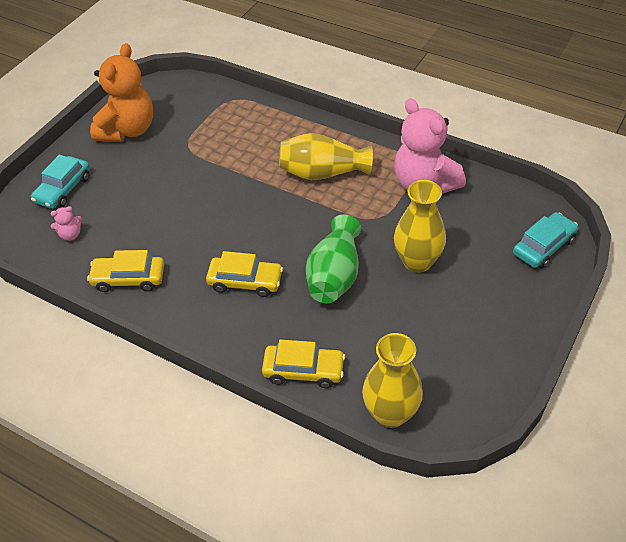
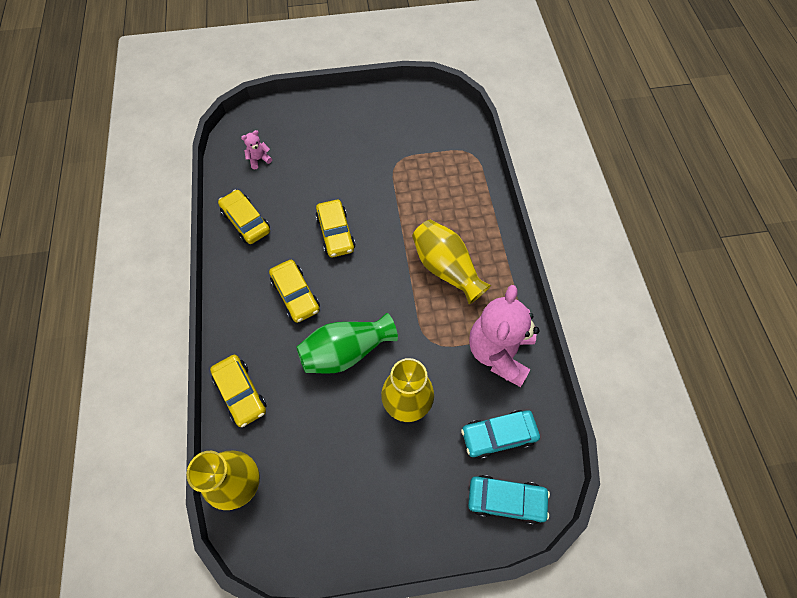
camera: 50 degrees right, 15 degrees up
turquoise car [31,154,90,209] -> turquoise car moved to [461,410,540,459]
pink teddy bear [50,206,82,241] -> pink teddy bear turned 120 degrees clockwise [241,130,272,169]
orange teddy bear [90,43,153,141] -> none
none -> yellow car [315,200,355,257]

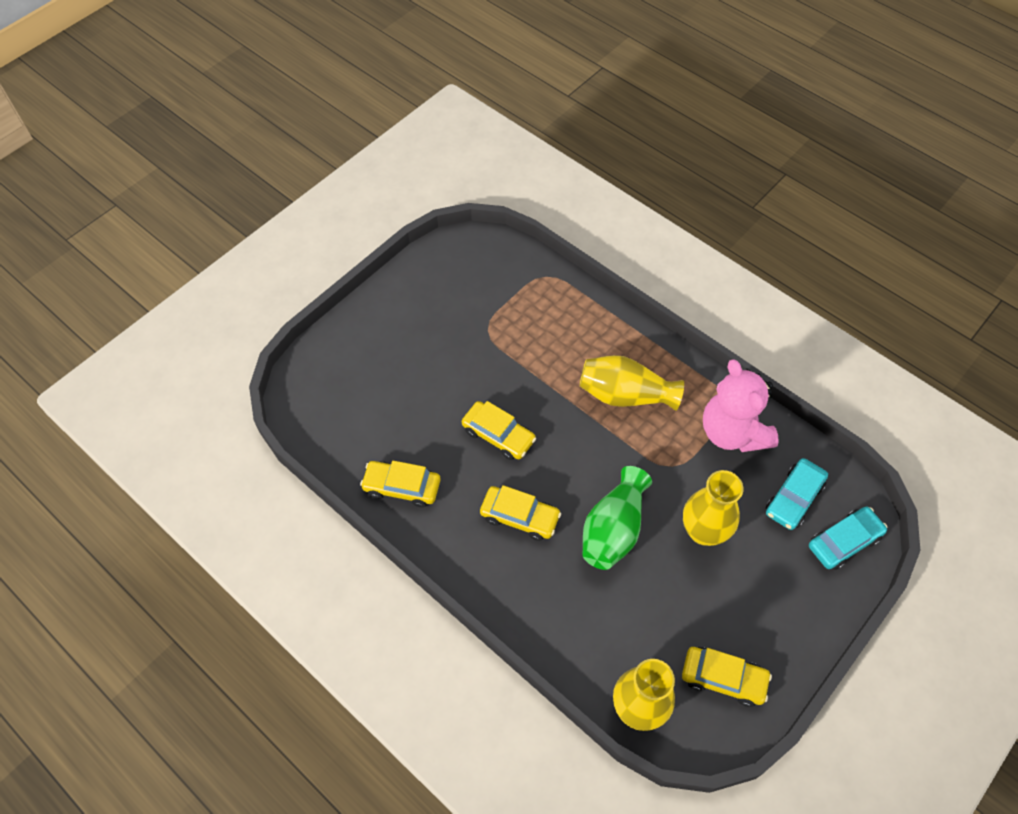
camera: 40 degrees left, 5 degrees down
yellow car [210,355,267,427] -> yellow car moved to [682,647,772,707]
pink teddy bear [241,130,272,169] -> none

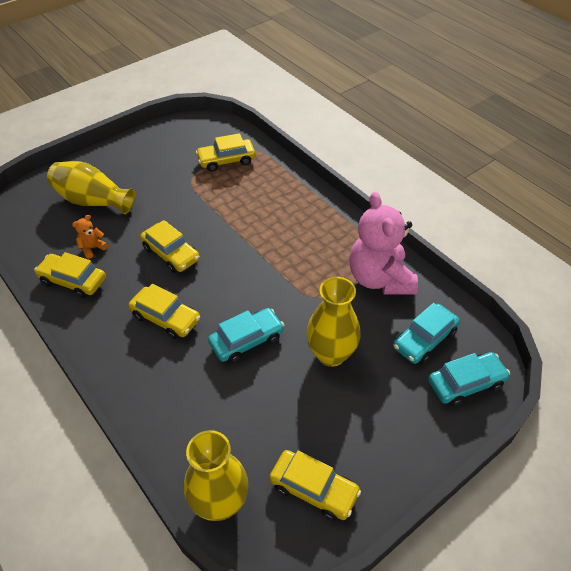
camera: 10 degrees right, 10 degrees down
yellow vase [580,355,684,411] -> yellow vase moved to [47,161,135,214]
green vase [583,466,652,570] -> turquoise car [208,308,284,363]
none -> orange teddy bear [72,215,108,259]
none -> yellow car [196,133,256,172]

